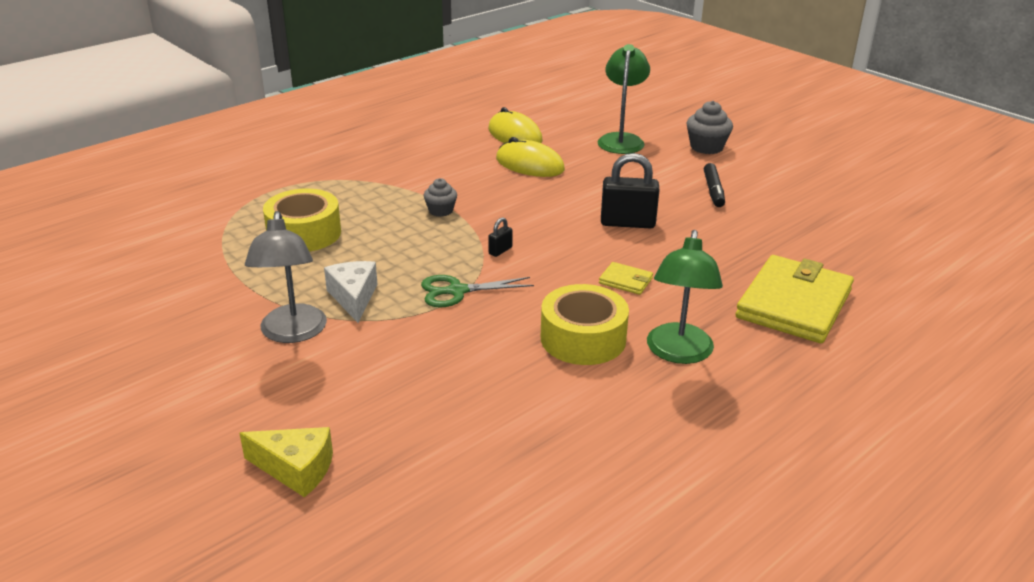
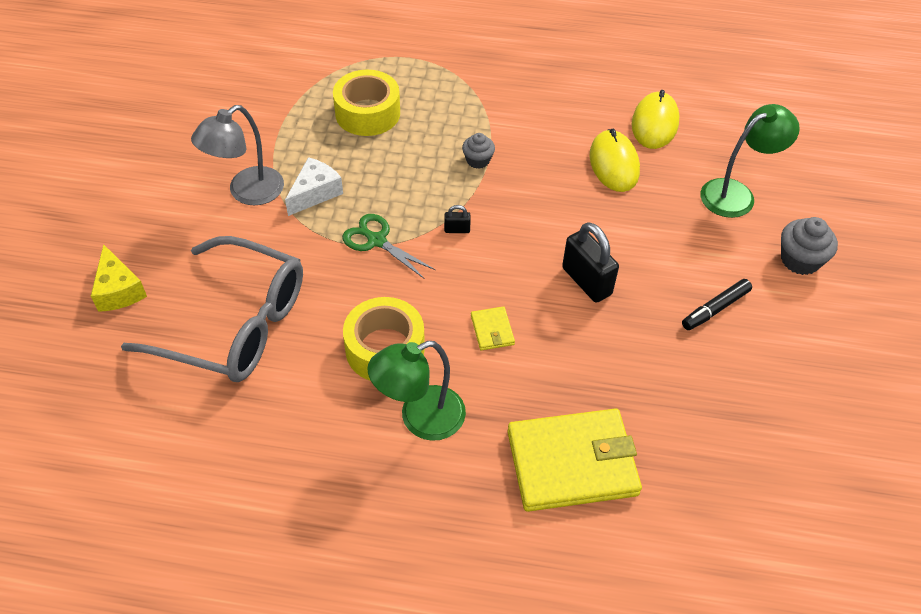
camera: 50 degrees right, 20 degrees up
none -> grey glasses [121,236,303,382]

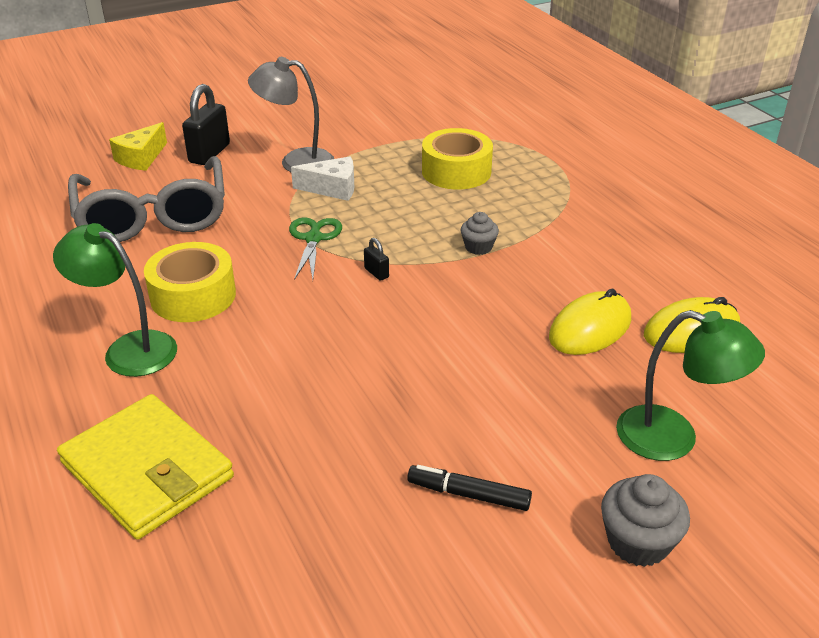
camera: 55 degrees right, 15 degrees down
yellow wallet [471,306,515,350] -> none
black padlock [562,222,619,303] -> black padlock moved to [182,84,230,165]

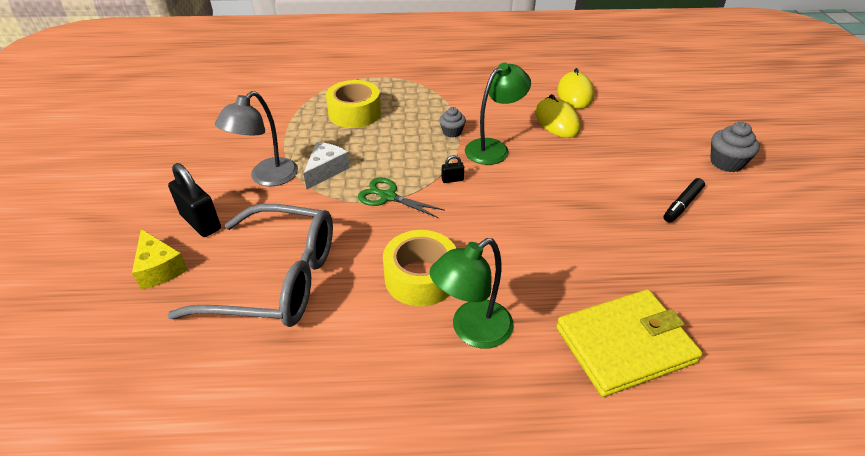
camera: 65 degrees left, 5 degrees up
green lamp [616,310,765,461] -> green lamp moved to [465,62,531,165]

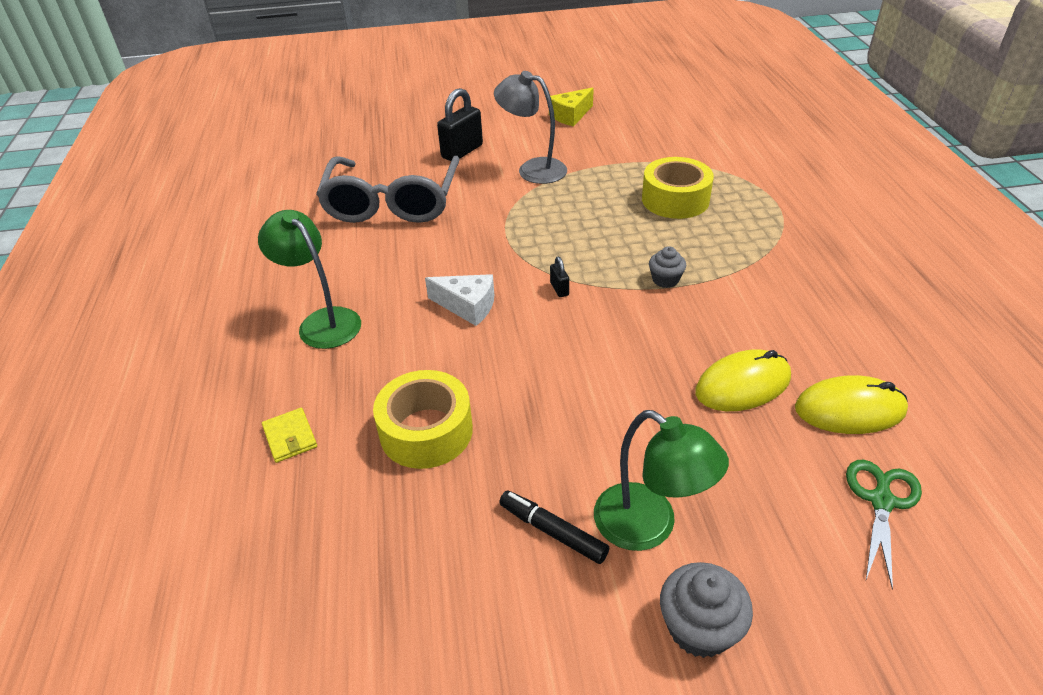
camera: 85 degrees right, 0 degrees up
yellow cheese [132,229,188,290] -> yellow cheese moved to [549,87,594,126]
white cheese [303,142,350,189] -> white cheese moved to [425,274,494,326]
green scissors [358,177,444,218] -> green scissors moved to [846,460,922,590]
yellow tape [383,230,456,307] -> yellow tape moved to [373,370,473,469]
green lamp [465,62,531,165] -> green lamp moved to [594,410,729,551]
yellow wallet [556,289,703,397] -> yellow wallet [262,408,317,463], size x0.42

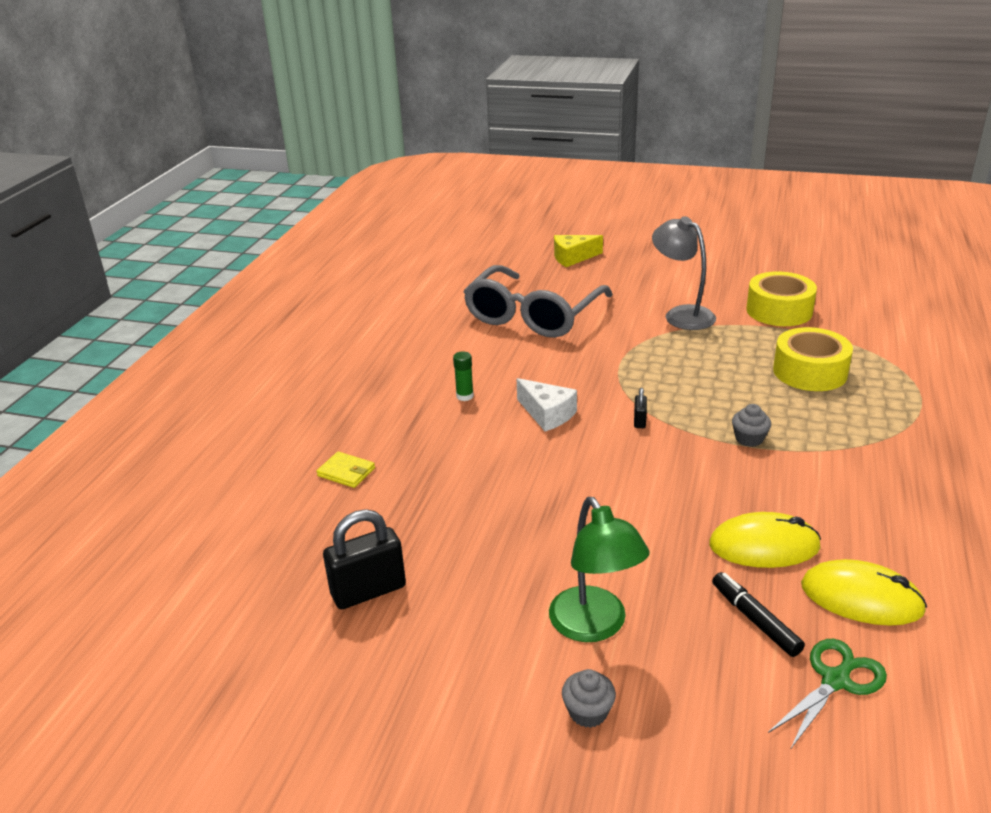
camera: 25 degrees right, 10 degrees down
green lamp [258,210,361,349] -> none
yellow wallet [262,408,317,463] -> yellow wallet turned 60 degrees counterclockwise [316,451,375,488]
yellow tape [373,370,473,469] -> yellow tape moved to [746,271,817,326]
black padlock [437,88,483,161] -> black padlock moved to [323,509,406,609]
black marker [499,490,609,564] -> black marker moved to [712,572,805,657]
yellow cheese [549,87,594,126] -> yellow cheese moved to [554,235,603,267]
grey cupcake [660,562,753,658] -> grey cupcake [562,669,616,728], size x0.65
none -> green glue stick [453,352,474,401]

